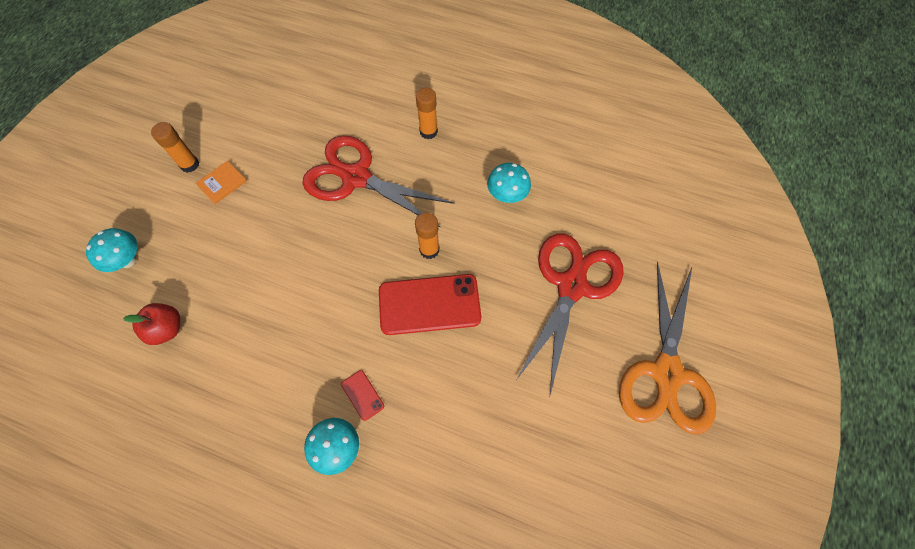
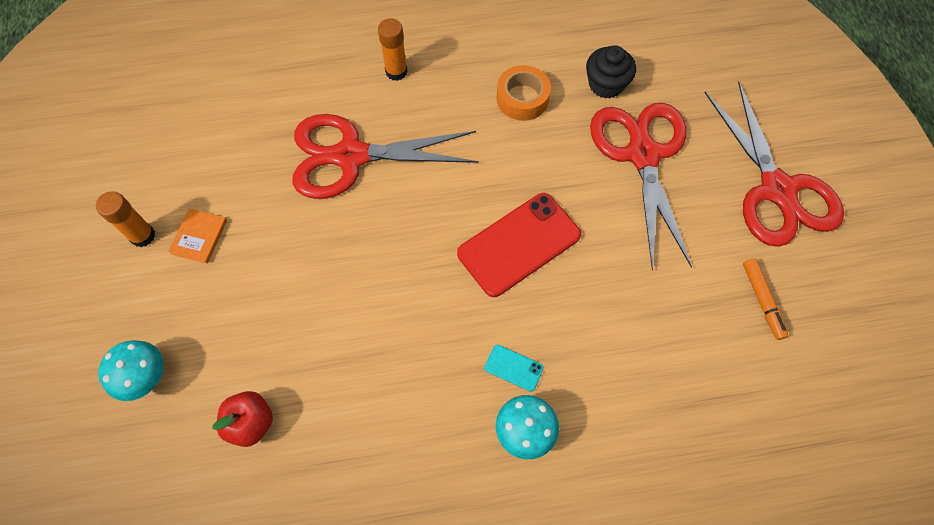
camera: 30 degrees left, 0 degrees up
red phone [341,370,384,421] -> turquoise phone [484,345,544,392]
orange glue stick [415,213,440,259] -> none
turquoise mushroom [487,163,531,203] -> orange tape [496,65,551,121]
orange scissors [619,261,716,435] -> red scissors [705,82,844,247]
none -> black cupcake [586,45,636,99]
none -> orange marker [743,258,789,340]

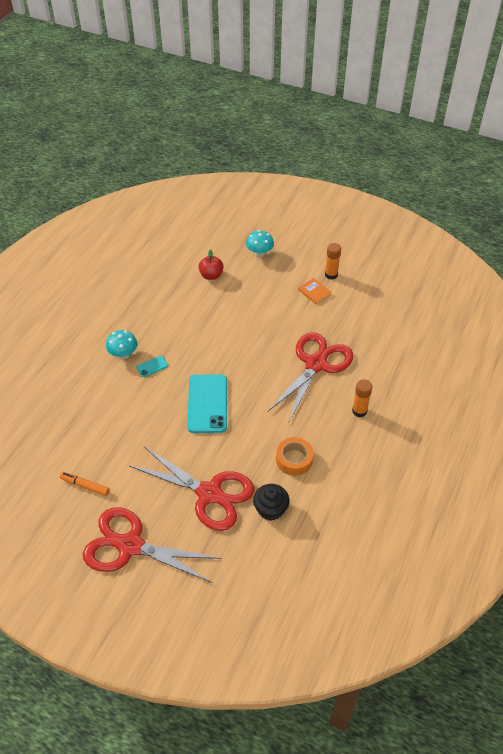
camera: 125 degrees right, 15 degrees down
red phone [457,193,581,297] -> turquoise phone [187,374,227,433]

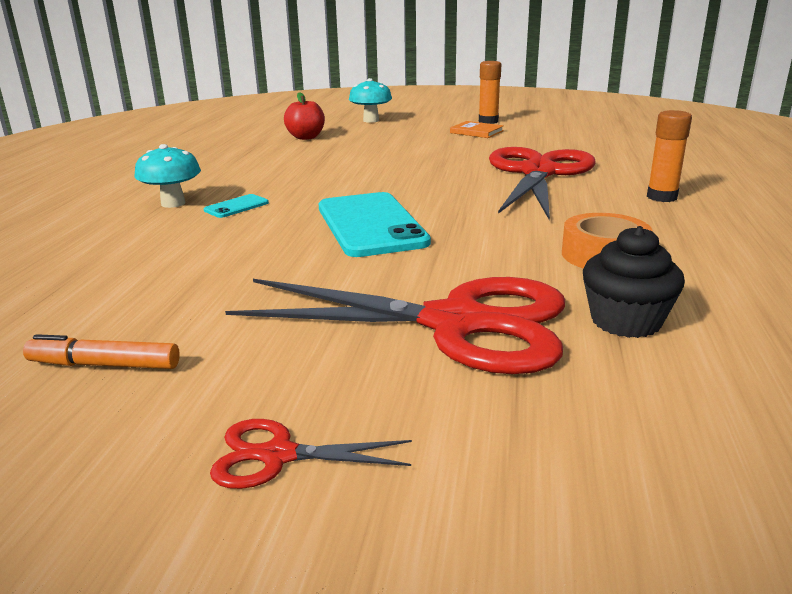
camera: 15 degrees left, 25 degrees down
red scissors [83,507,222,583] -> red scissors [210,419,412,489], size x0.43

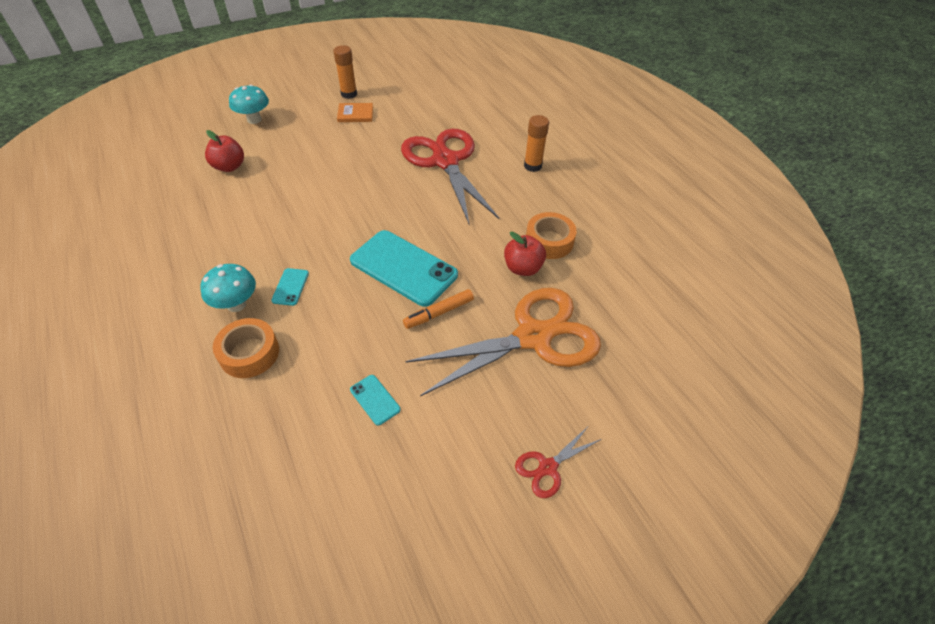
camera: 40 degrees left, 25 degrees up
orange marker [23,334,180,369] -> orange marker moved to [403,289,474,329]
red scissors [225,277,565,374] -> orange scissors [405,288,601,396]
black cupcake [583,226,685,338] -> none
none -> orange tape [213,318,279,378]
none -> turquoise phone [350,375,401,426]
none -> red apple [504,232,546,276]

